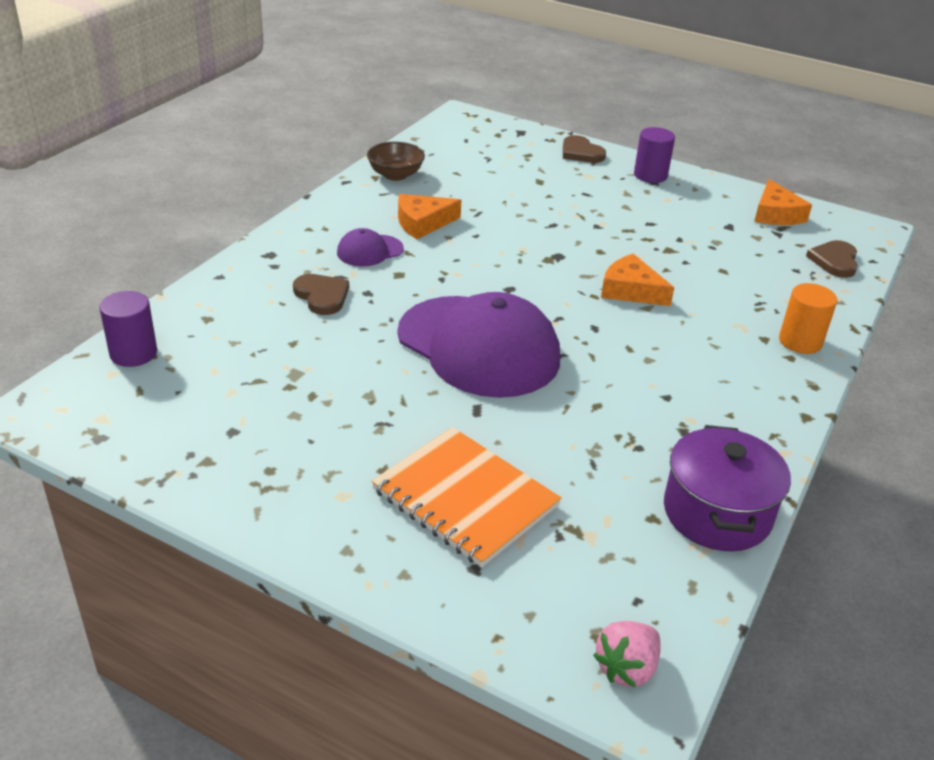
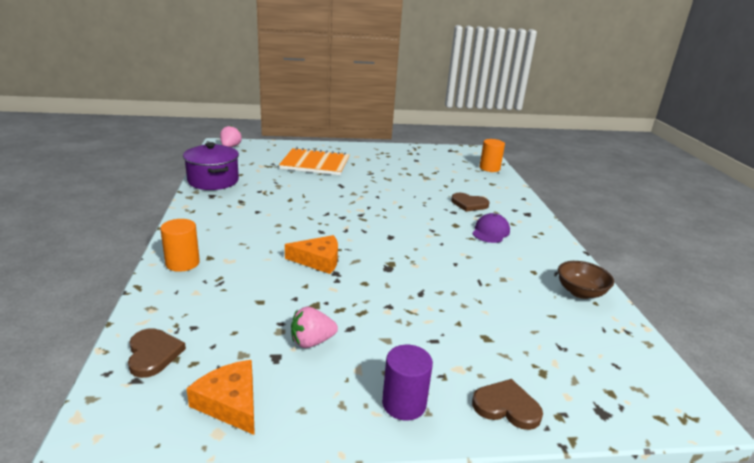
camera: 145 degrees right, 10 degrees down
purple cylinder [99,291,157,367] -> orange cylinder [479,139,505,172]
purple cap [397,292,560,398] -> none
orange cheese [398,194,461,239] -> none
none -> pink strawberry [291,306,338,348]

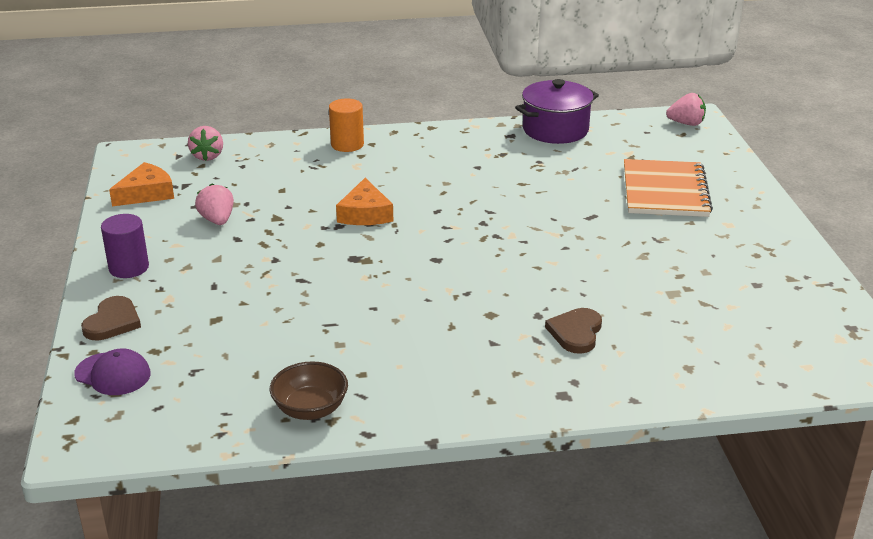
camera: 90 degrees right, 5 degrees up
brown heart [128,328,186,378] -> pink strawberry [188,126,223,161]
purple cap [472,213,510,243] -> purple cap moved to [74,349,151,395]
orange cylinder [479,139,505,172] -> none

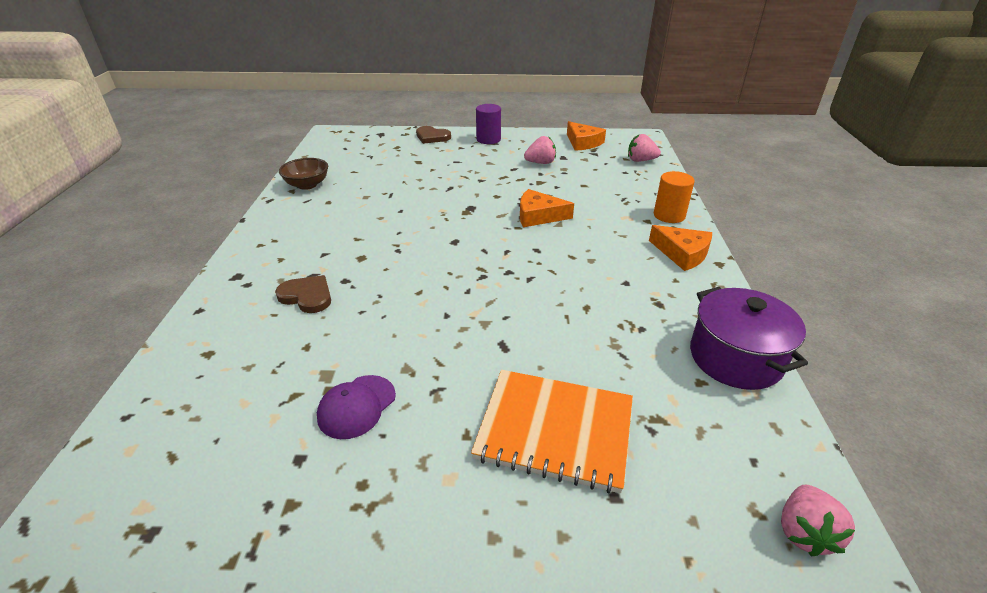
camera: 100 degrees right, 5 degrees up
purple cap [74,349,151,395] -> purple cap moved to [317,375,396,439]
none -> orange cheese [649,225,712,271]

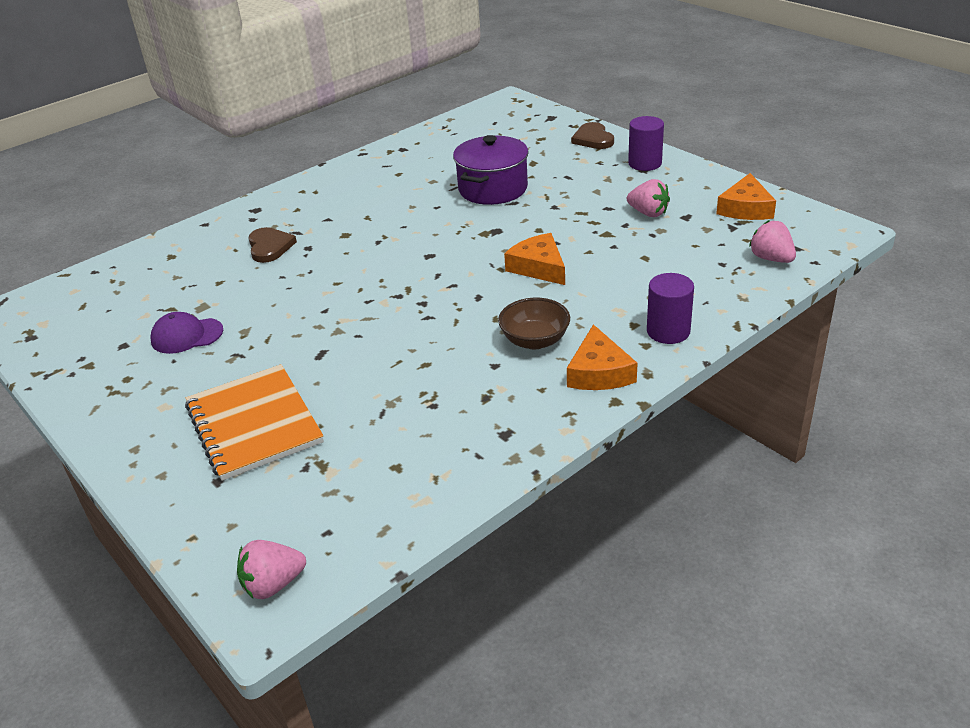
camera: 50 degrees right, 0 degrees up
brown bowl [279,158,328,190] -> brown bowl moved to [498,298,570,349]
orange cylinder [654,171,695,223] -> purple cylinder [647,273,694,344]
purple pot [690,287,808,390] -> purple pot moved to [453,135,529,205]

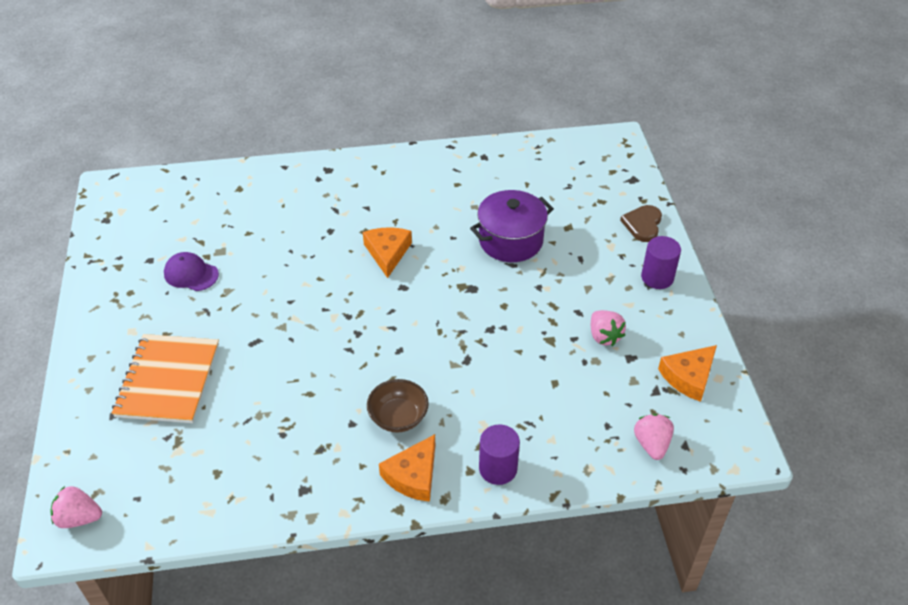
camera: 30 degrees right, 10 degrees up
brown heart [248,227,297,263] -> none
orange cheese [504,233,565,285] -> orange cheese moved to [363,227,412,278]

